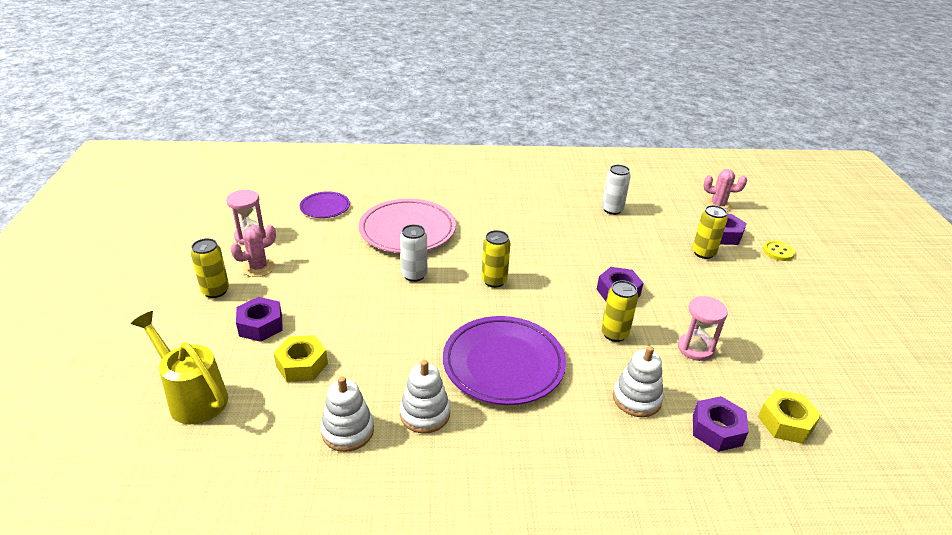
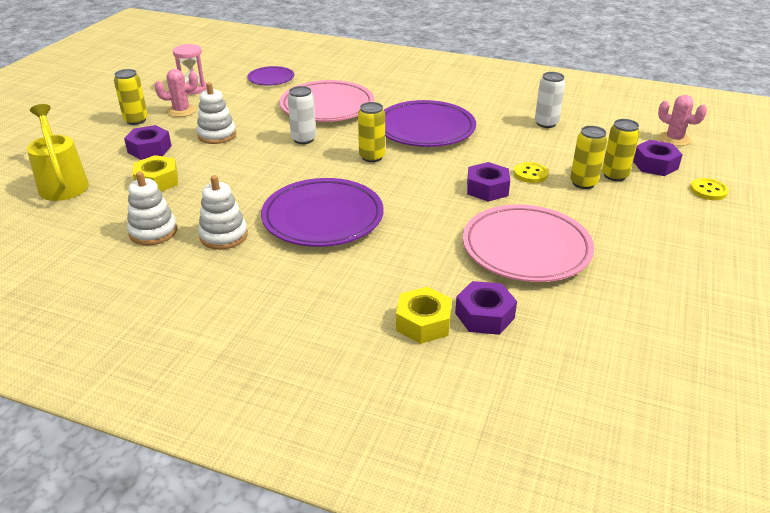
camera: 25 degrees right, 0 degrees up
yellow can [601,280,638,342] -> yellow can moved to [570,126,607,189]
white stacking toy [613,346,664,417] -> white stacking toy moved to [196,82,236,144]
pink hourglass [678,296,728,361] -> pink plate [463,204,594,282]
yellow nut [758,389,821,444] -> yellow nut moved to [396,287,452,344]
none -> purple plate [384,100,476,147]
none -> yellow button [514,162,549,183]

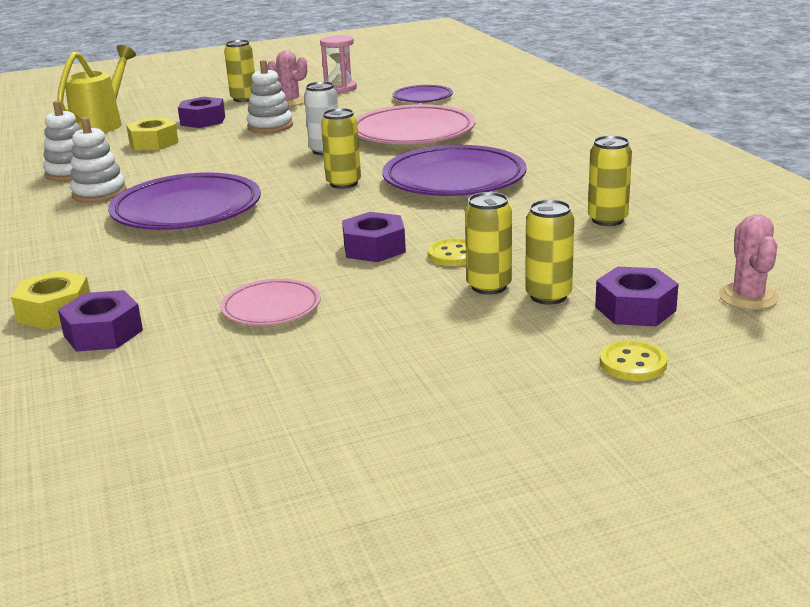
camera: 50 degrees right, 10 degrees down
pink plate [463,204,594,282] -> pink plate [220,279,321,325], size x0.53
white can [535,72,565,128] -> yellow can [588,135,632,226]

